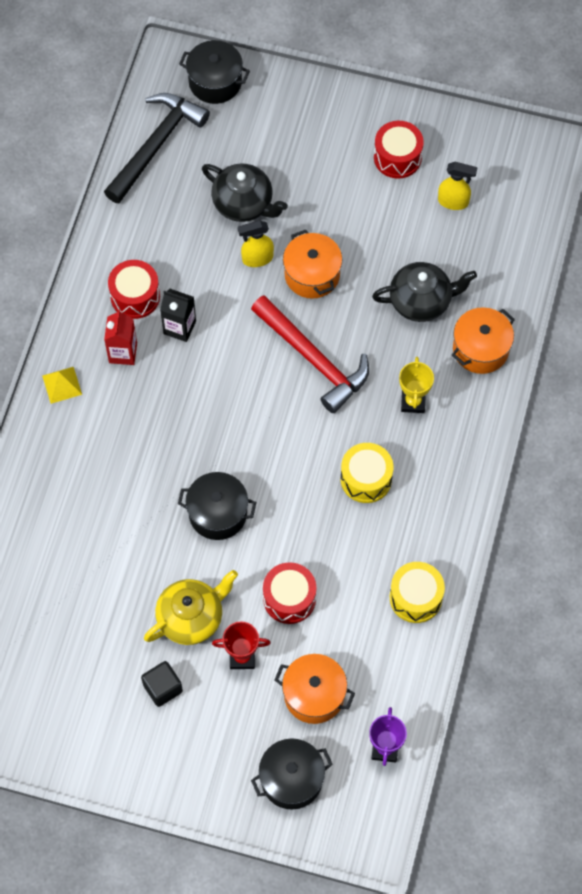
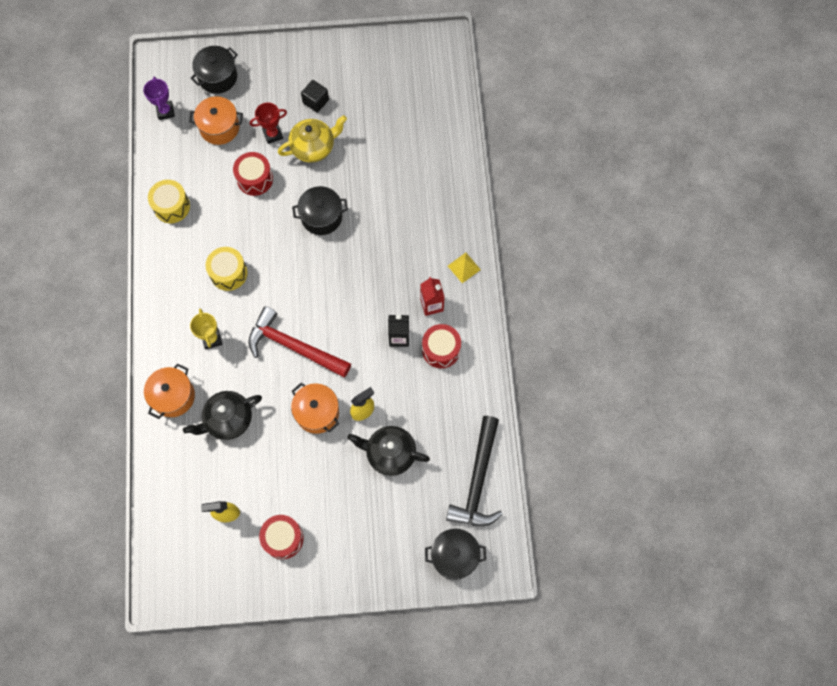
camera: 160 degrees right, 5 degrees up
yellow teapot [144,570,238,645] -> yellow teapot turned 150 degrees counterclockwise [278,115,347,163]

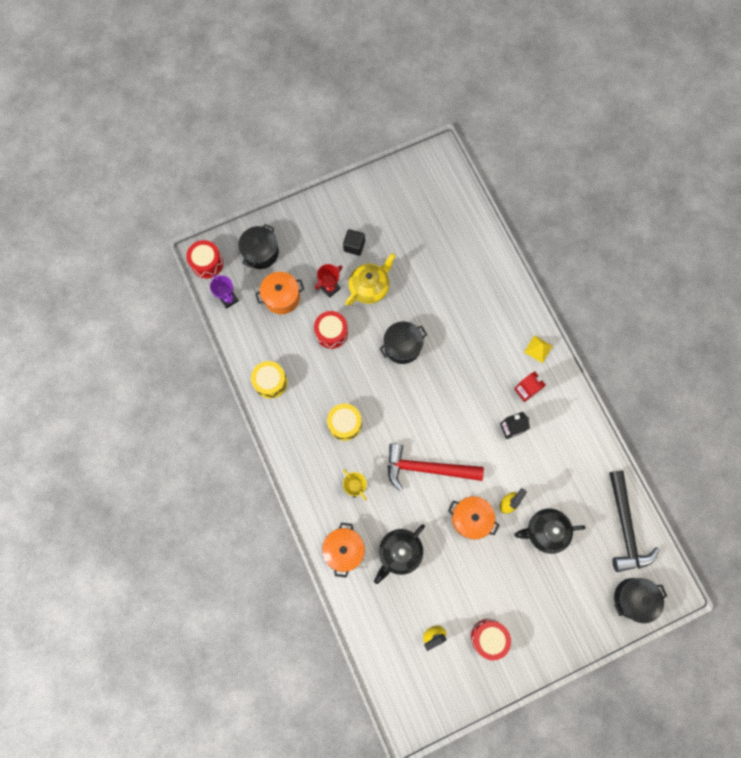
camera: 20 degrees left, 5 degrees up
red drum [422,324,461,368] -> red drum moved to [186,240,223,278]

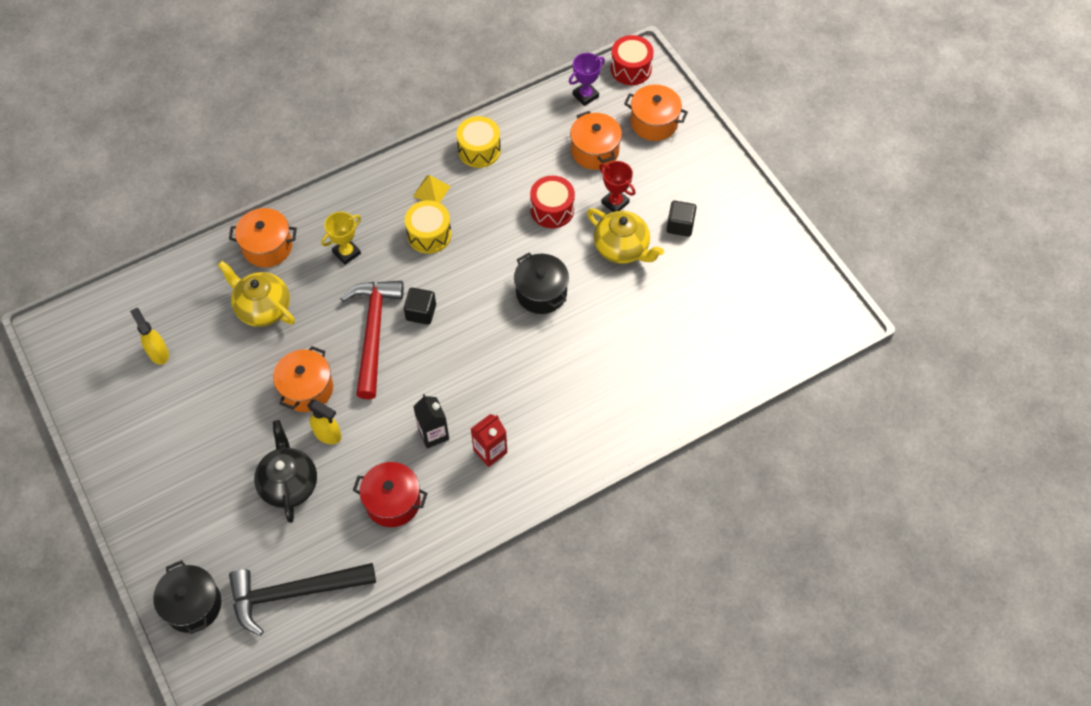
camera: 85 degrees right, 15 degrees down
black pot [238,224,279,269] -> orange pot [624,85,688,141]
black teapot [374,524,425,584] -> yellow teapot [218,261,295,327]
red drum [471,619,511,660] -> none
yellow pyramid [524,335,552,363] -> yellow pyramid moved to [413,175,451,203]
none -> red pot [353,462,428,527]
none -> black cube [404,288,436,325]

